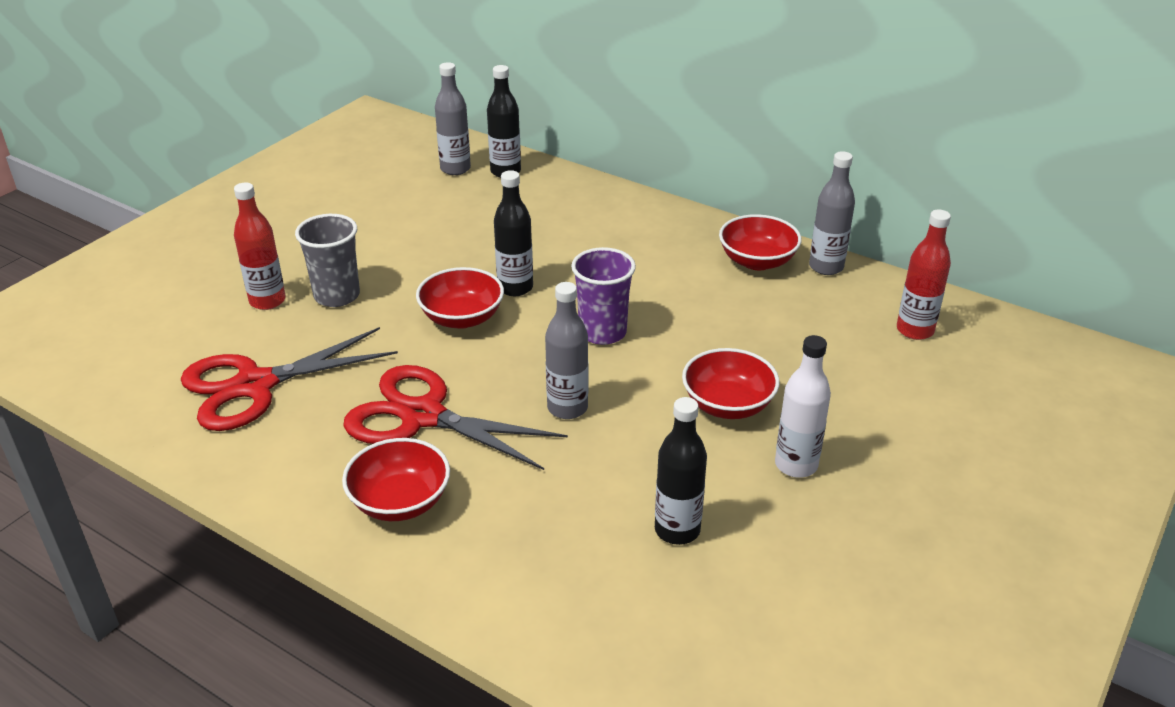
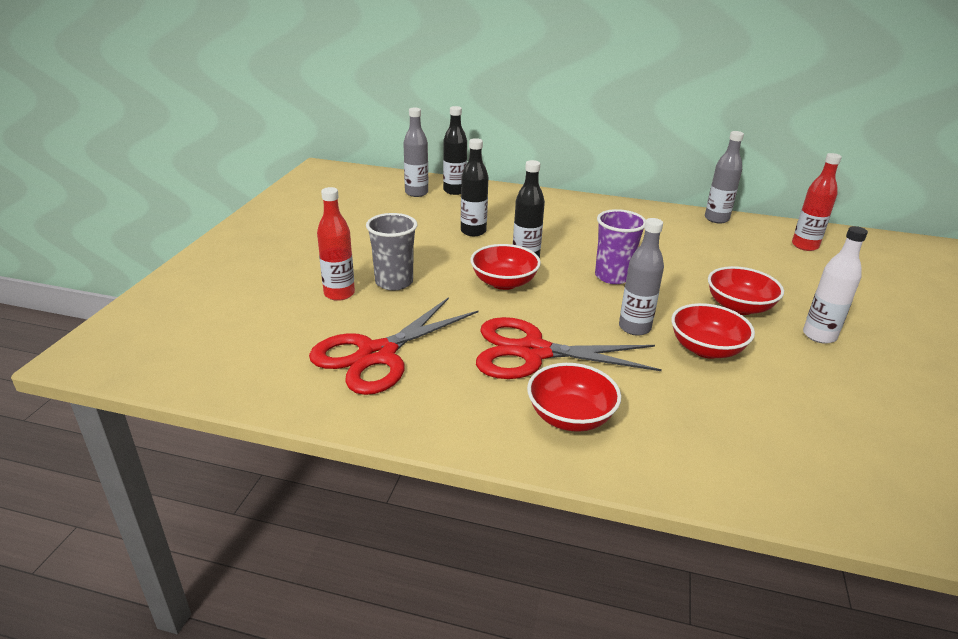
camera: 20 degrees left, 5 degrees down
black bottle [655,397,707,545] -> black bottle moved to [461,138,488,236]
red bowl [719,214,802,270] -> red bowl moved to [671,303,755,359]

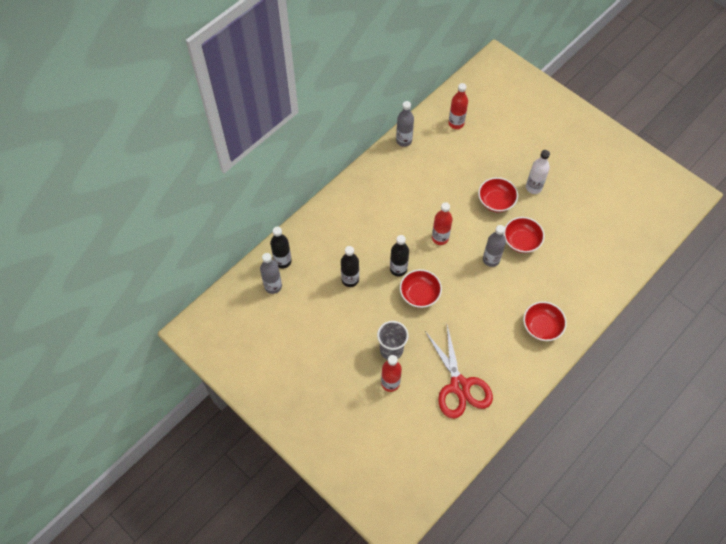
camera: 60 degrees left, 30 degrees up
red scissors [476,317,662,379] -> none
purple cup [595,209,646,284] -> red bottle [432,202,453,245]

